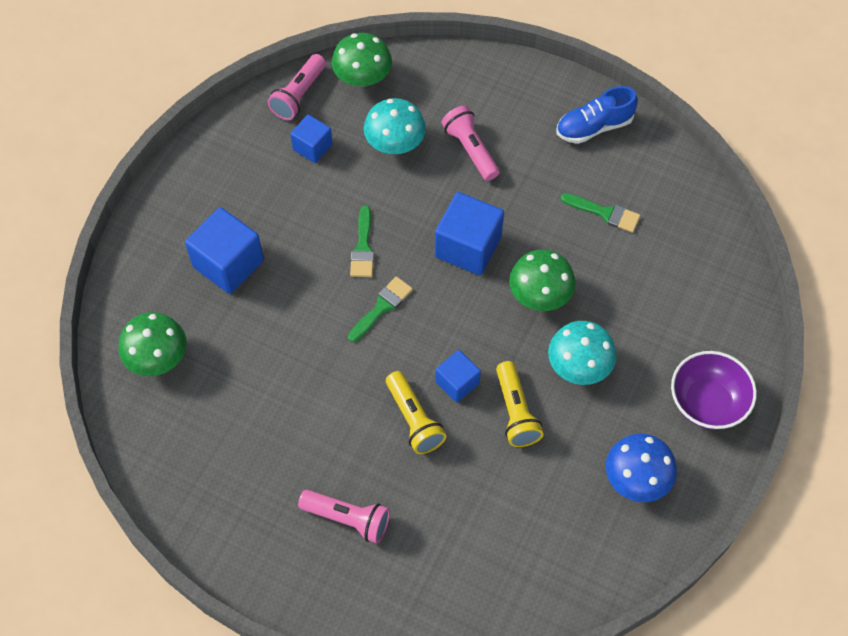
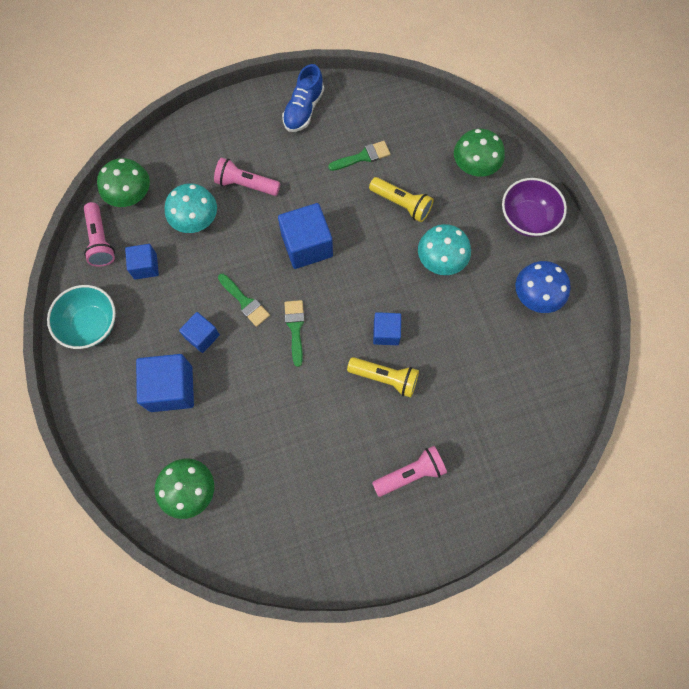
camera: 45 degrees left, 10 degrees up
yellow flashlight [496,361,544,447] -> yellow flashlight moved to [369,177,434,222]
green mushroom [509,250,576,311] -> green mushroom moved to [454,129,505,177]
none -> turquoise bowl [47,285,116,349]
none -> blue cube [179,312,220,353]

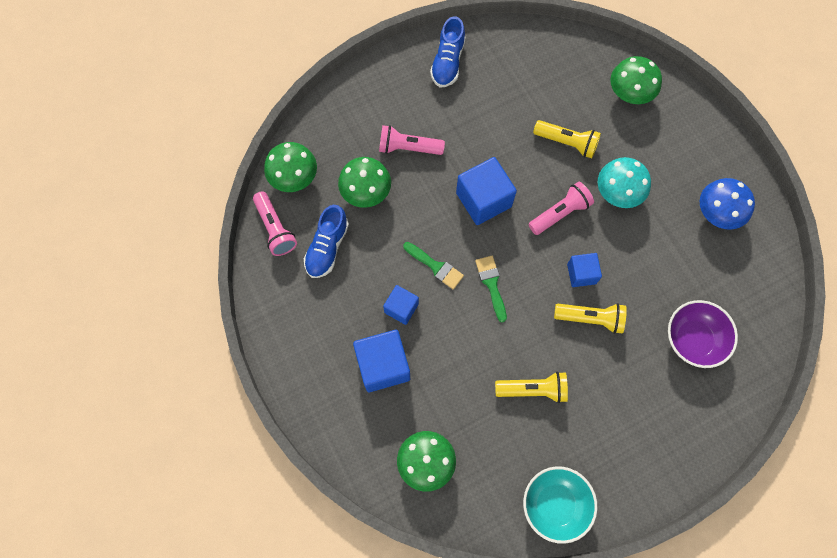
camera: 10 degrees left, 0 degrees up
turquoise bowl [47,285,116,349] -> turquoise bowl moved to [523,466,597,544]
blue cube [125,244,159,279] -> blue shoe [304,205,349,278]
turquoise mushroom [165,183,217,233] -> green mushroom [338,157,391,208]
green brush [328,141,390,171] -> none
pink flashlight [372,446,447,497] -> pink flashlight moved to [529,182,594,235]
purple bowl [502,178,567,237] -> purple bowl moved to [668,300,738,368]
none -> yellow flashlight [495,371,568,403]

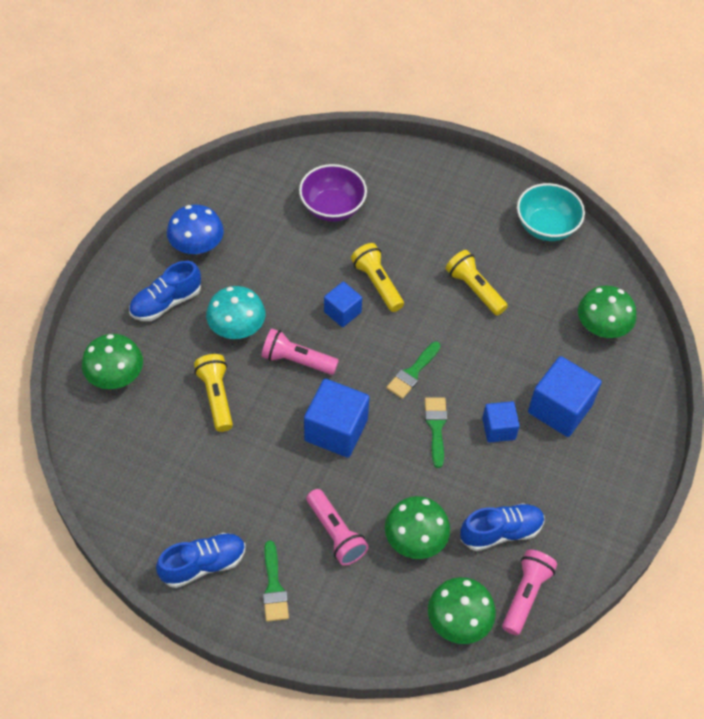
camera: 130 degrees left, 15 degrees down
none -> blue shoe [129,261,201,321]
none -> green brush [263,541,289,622]

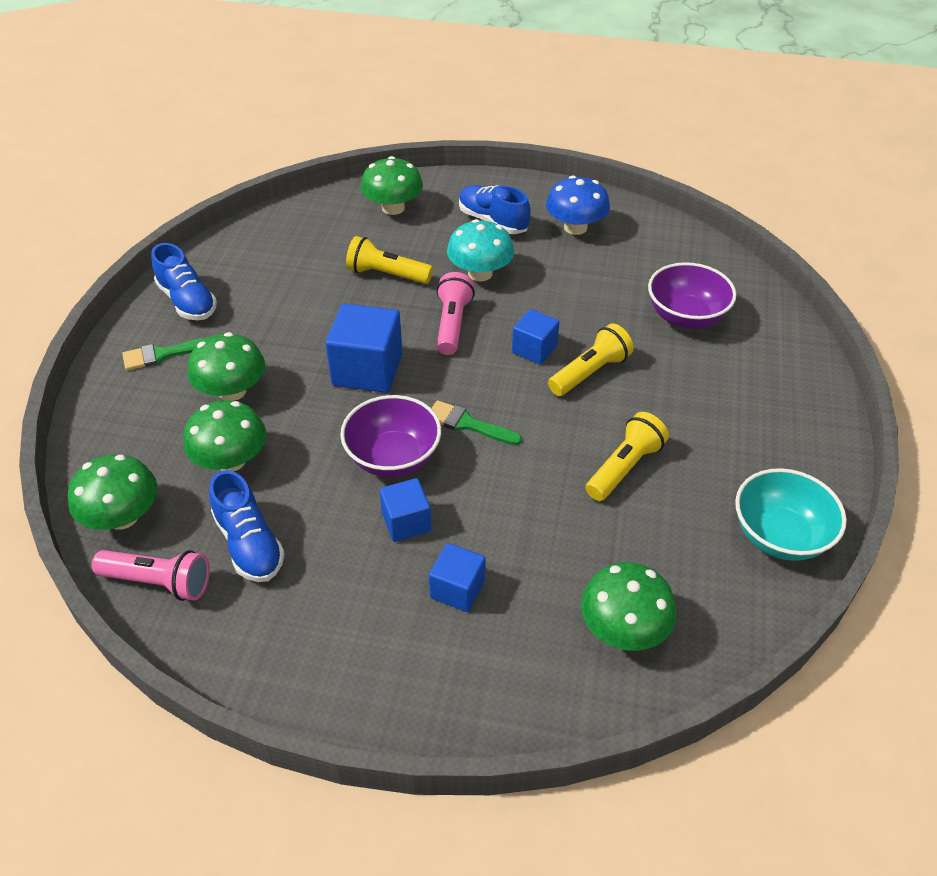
camera: 80 degrees right, 10 degrees down
yellow flashlight [194,354,233,432] -> yellow flashlight turned 135 degrees counterclockwise [346,236,433,284]
pink flashlight [306,489,369,566] -> green mushroom [187,332,265,401]
green brush [425,397,447,468] -> purple bowl [340,395,441,477]
blue cube [528,356,602,437] -> blue cube [429,543,486,612], size x0.59

